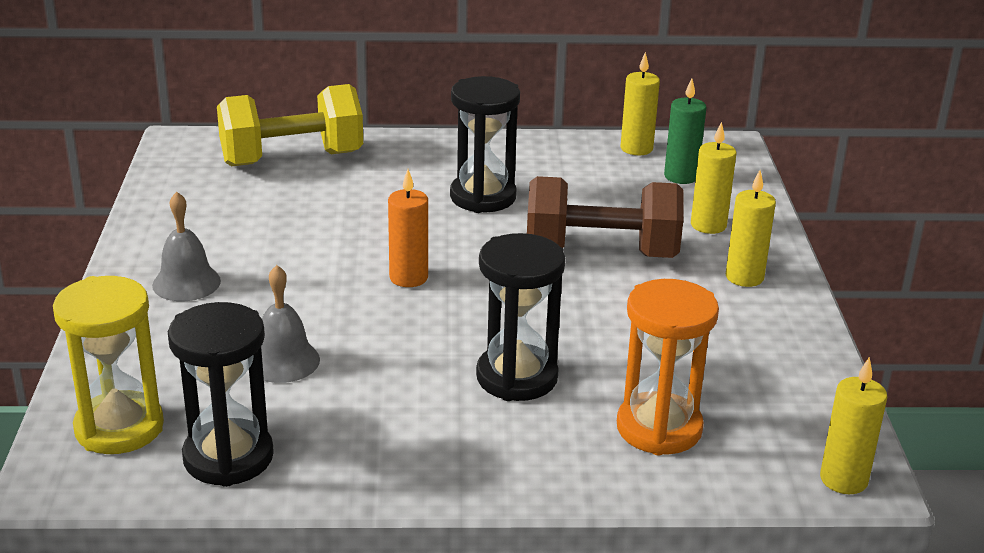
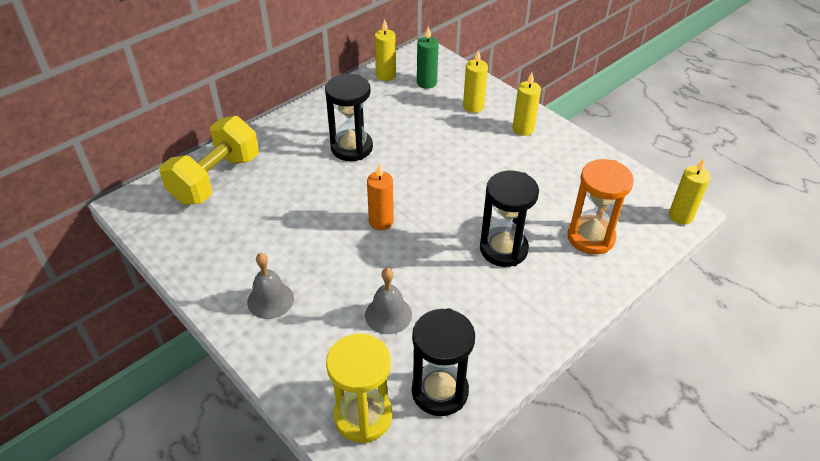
camera: 40 degrees left, 15 degrees up
brown dumbbell [527,176,683,258] -> none

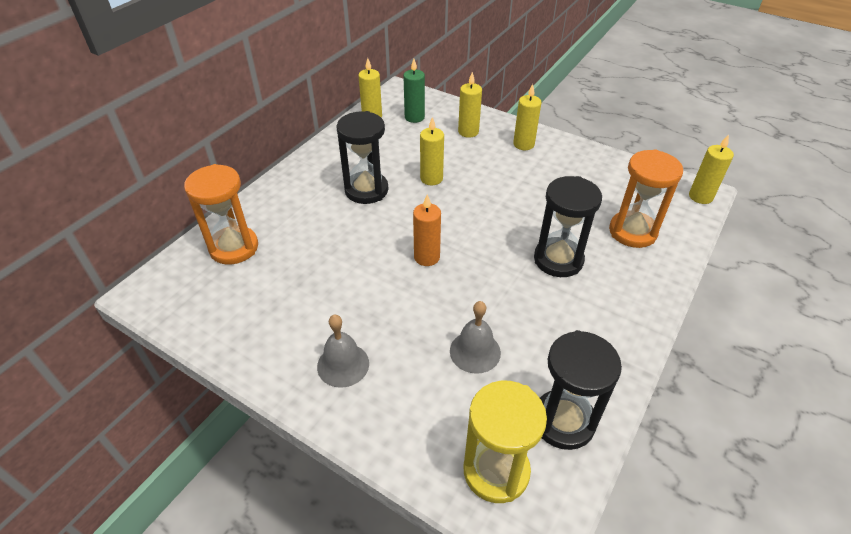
camera: 15 degrees left, 0 degrees up
yellow dumbbell [160,116,259,205] -> orange hourglass [184,164,258,264]
none -> yellow candle [420,117,444,186]

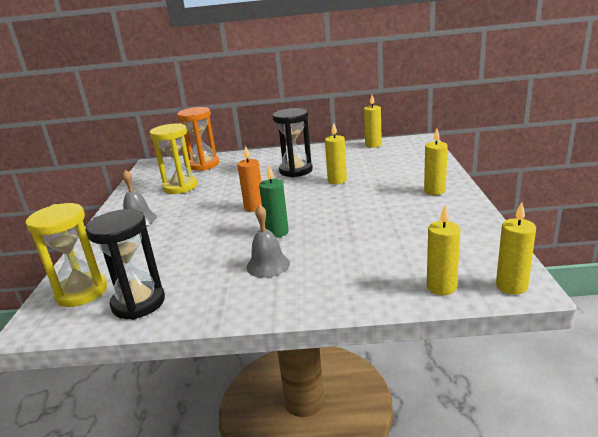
camera: 60 degrees right, 20 degrees down
green candle [403,59,425,123] -> green candle moved to [259,165,289,238]
grey bell [450,301,501,374] -> grey bell moved to [246,204,290,278]
yellow candle [458,72,482,138] -> yellow candle moved to [427,205,460,295]
black hourglass [534,176,602,277] -> none
orange hourglass [609,149,683,248] -> none
none -> yellow hourglass [150,123,198,194]

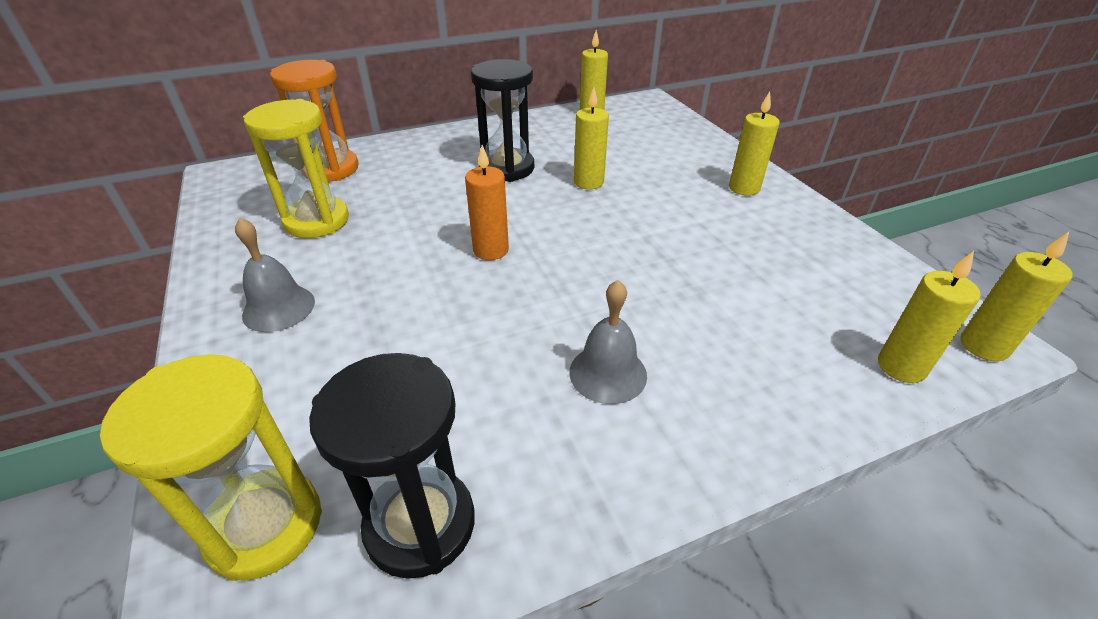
camera: 25 degrees left, 15 degrees up
green candle [259,165,289,238] -> none

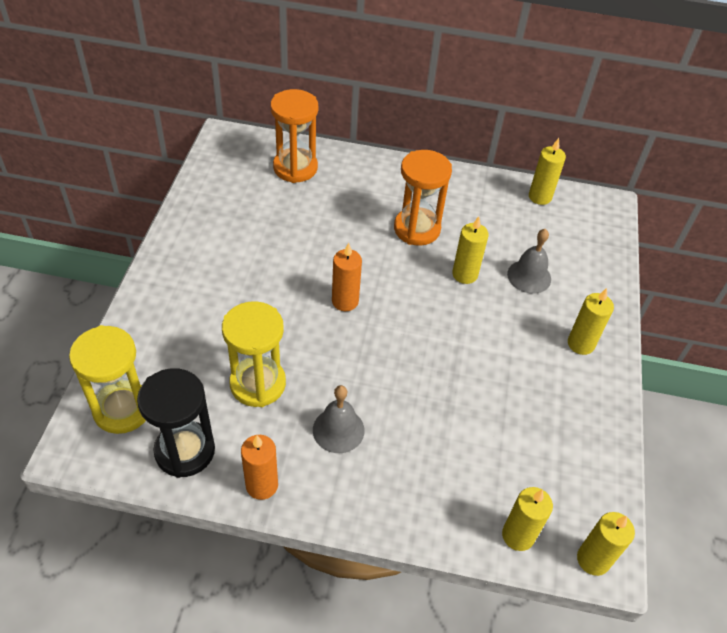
camera: 30 degrees right, 10 degrees up
grey bell [235,218,315,332] -> grey bell moved to [507,229,551,294]
yellow hourglass [243,99,349,238] -> yellow hourglass moved to [222,301,286,407]
black hourglass [471,59,534,182] -> orange hourglass [394,150,452,246]
none -> orange candle [241,435,278,500]

